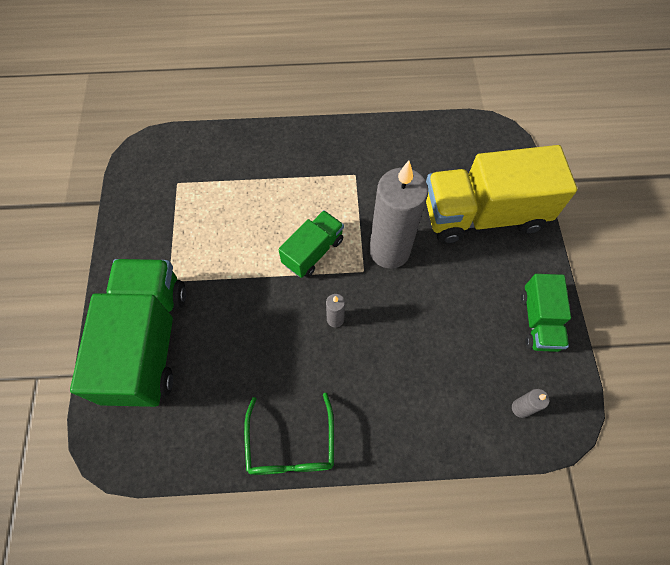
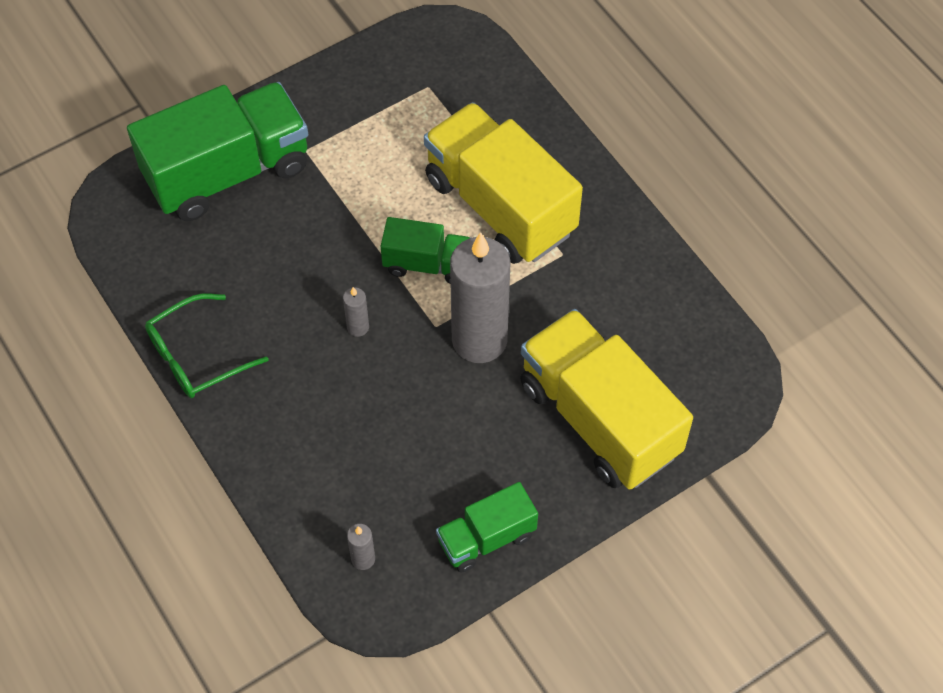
camera: 60 degrees right, 5 degrees down
none -> yellow truck [424,102,583,264]

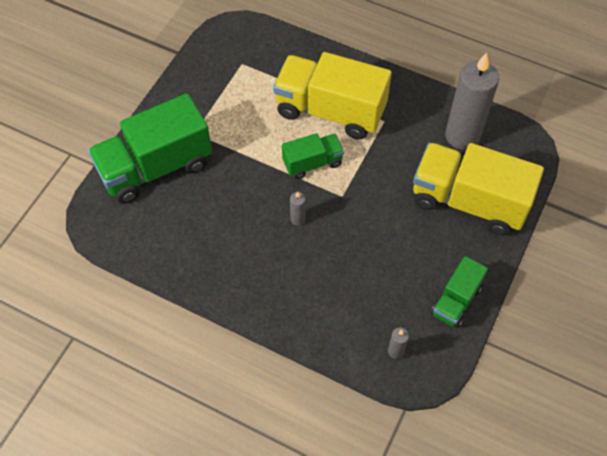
camera: 30 degrees left, 0 degrees up
green truck [127,82,308,221] -> green truck turned 150 degrees counterclockwise [88,93,212,204]
green glasses [145,293,269,398] -> none
grey candle [450,232,511,363] -> grey candle moved to [445,52,499,150]

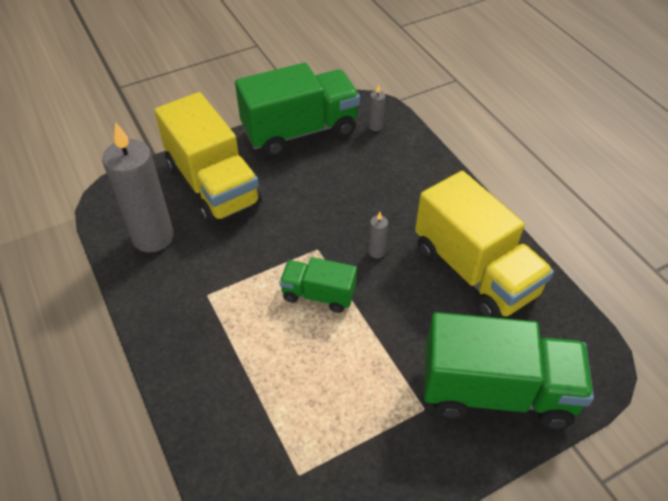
camera: 145 degrees left, 10 degrees down
yellow truck [273,52,392,140] -> yellow truck moved to [415,171,554,318]
green truck [431,256,488,328] -> green truck [235,63,360,157], size x1.91

